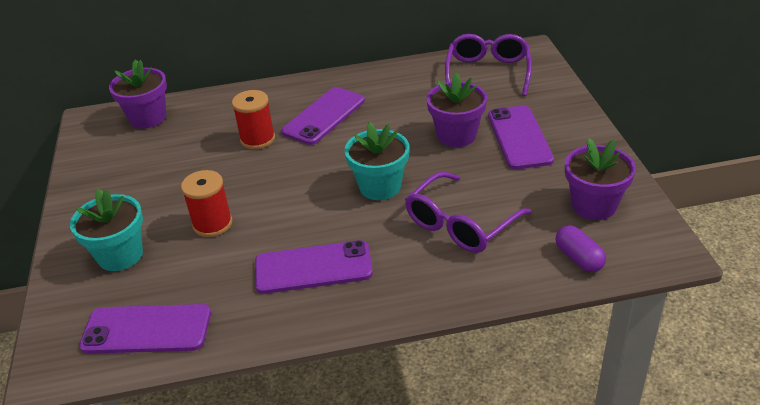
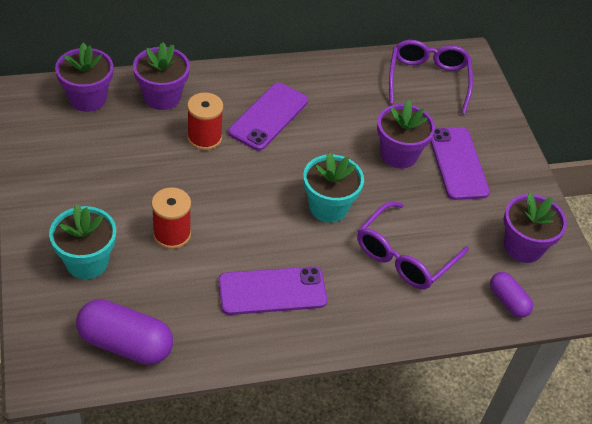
camera: 10 degrees left, 10 degrees up
purple phone [79,304,211,354] -> purple capsule [76,299,173,365]
none -> purple flower pot [133,42,190,110]

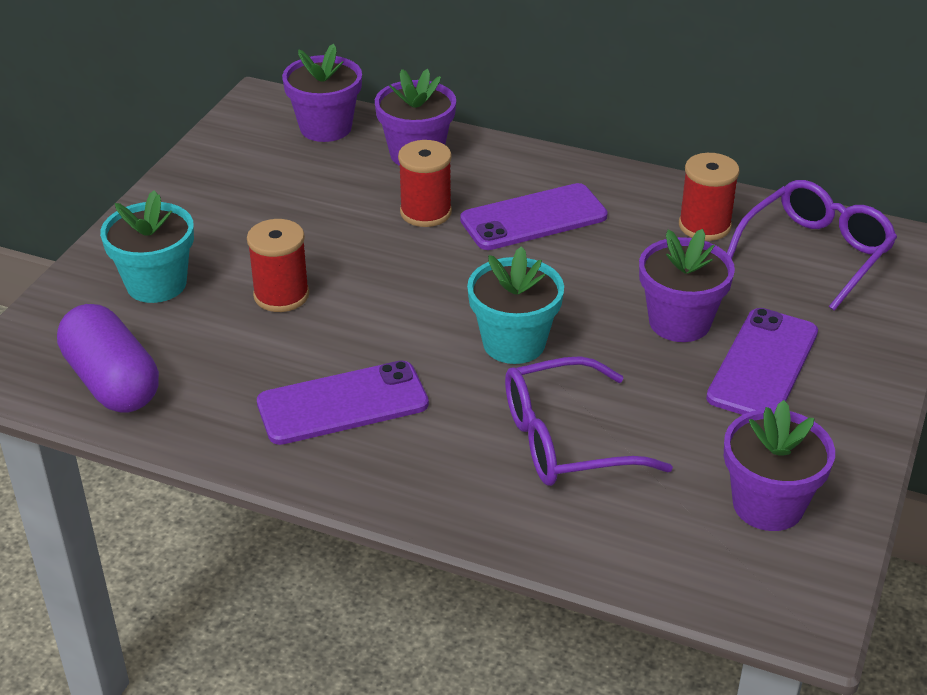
camera: 40 degrees right, 10 degrees down
purple phone [218,266,327,315] -> purple phone turned 45 degrees counterclockwise [257,360,429,445]
purple capsule [490,272,533,318] -> none
none -> red spool [679,153,740,241]

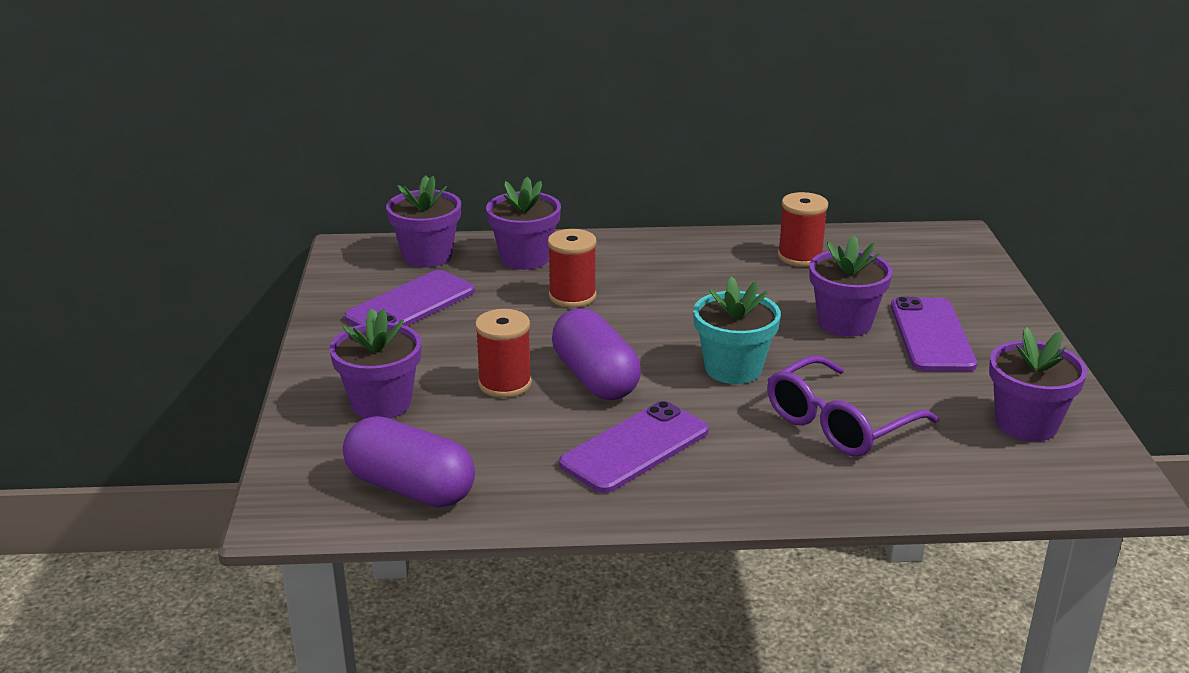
camera: 25 degrees left, 10 degrees down
turquoise flower pot [100,190,194,303] -> purple flower pot [330,308,421,419]
purple phone [460,183,608,250] -> purple phone moved to [344,270,475,326]
purple glasses [727,180,897,311] -> none
none -> purple capsule [552,308,641,400]

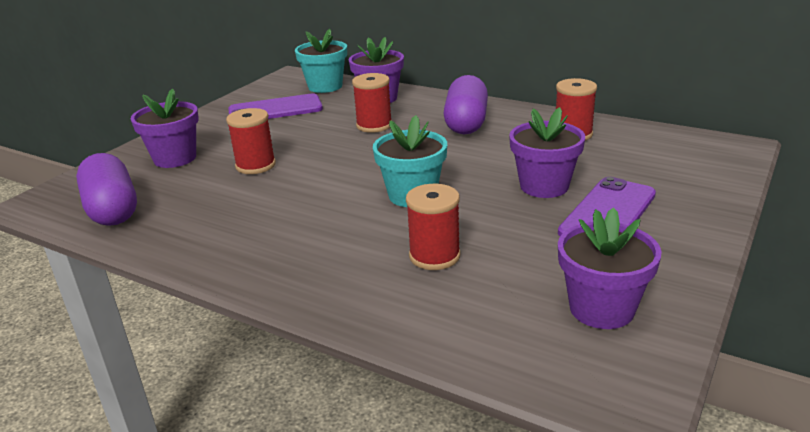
camera: 35 degrees right, 0 degrees up
purple flower pot [386,176,461,268] -> turquoise flower pot [295,28,347,93]
purple capsule [552,308,641,400] -> purple capsule moved to [444,75,488,134]
purple phone [559,401,709,493] -> none
purple glasses [767,355,939,457] -> red spool [406,184,460,270]

